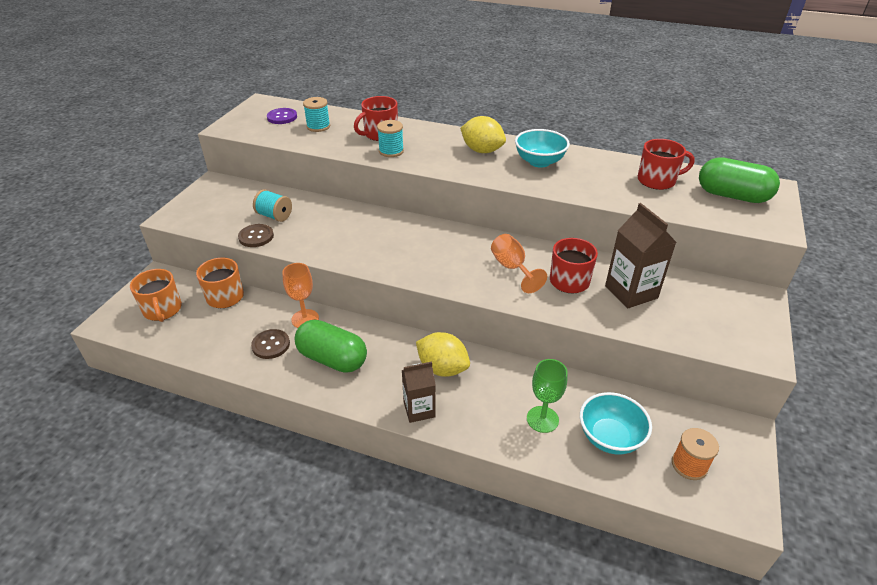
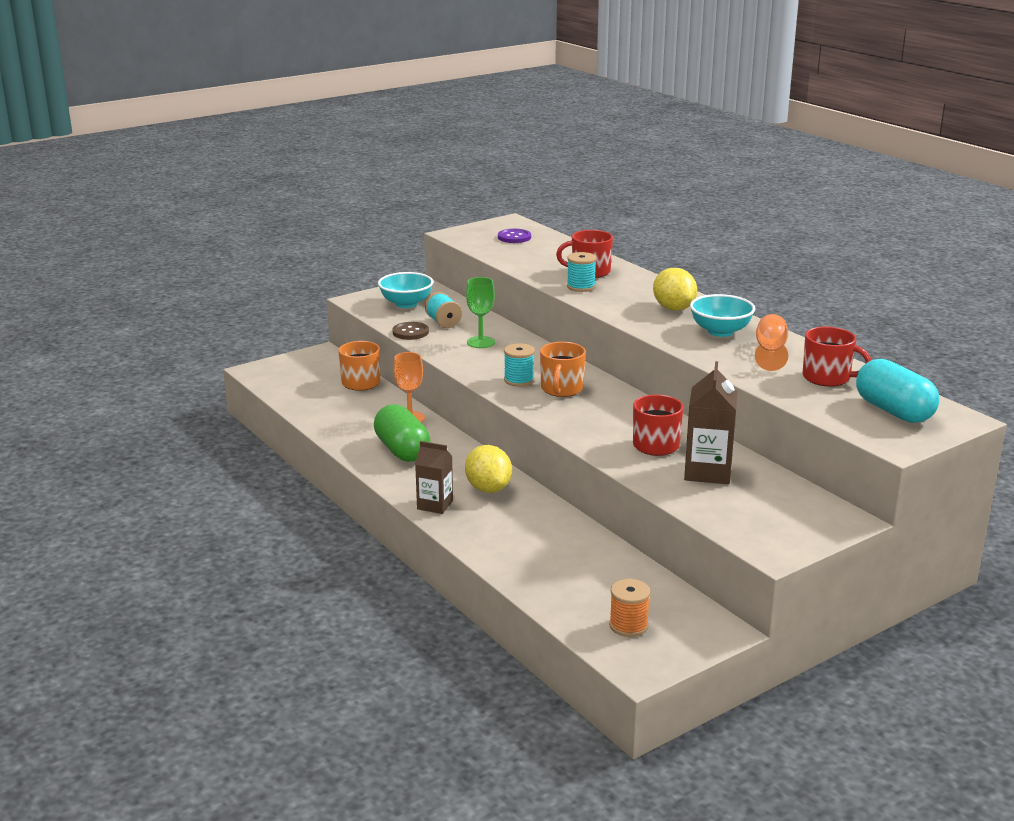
camera: 35 degrees right, 15 degrees down
orange mug [130,269,182,322] -> orange mug moved to [540,342,586,397]
brown button [251,329,290,359] -> none
turquoise spool [303,97,330,132] -> turquoise spool moved to [504,343,535,387]
orange goblet [491,234,547,293] -> orange goblet moved to [755,314,788,371]
green goblet [527,359,568,433] -> green goblet moved to [466,277,495,348]
turquoise bowl [580,392,652,455] -> turquoise bowl moved to [378,272,433,308]
green capsule [699,157,780,203] -> turquoise capsule [856,359,939,423]

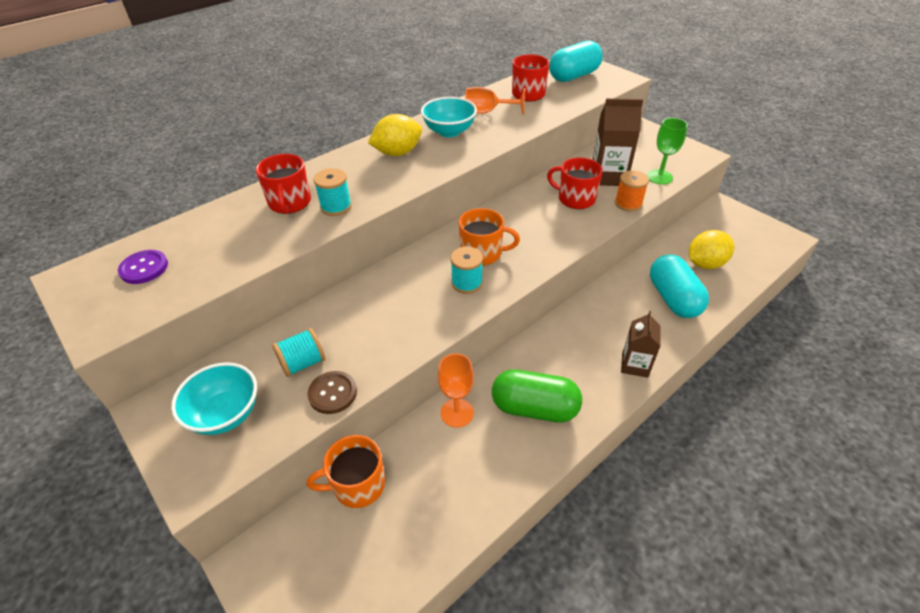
camera: 95 degrees left, 20 degrees up
green capsule [374,404,431,462] -> green capsule turned 45 degrees clockwise [492,369,582,423]
yellow lemon [465,445,512,493] -> yellow lemon moved to [689,230,734,269]
green goblet [466,277,495,348] -> green goblet moved to [647,118,688,185]
orange spool [609,579,650,637] -> orange spool moved to [615,170,649,212]
none -> turquoise capsule [650,254,709,318]

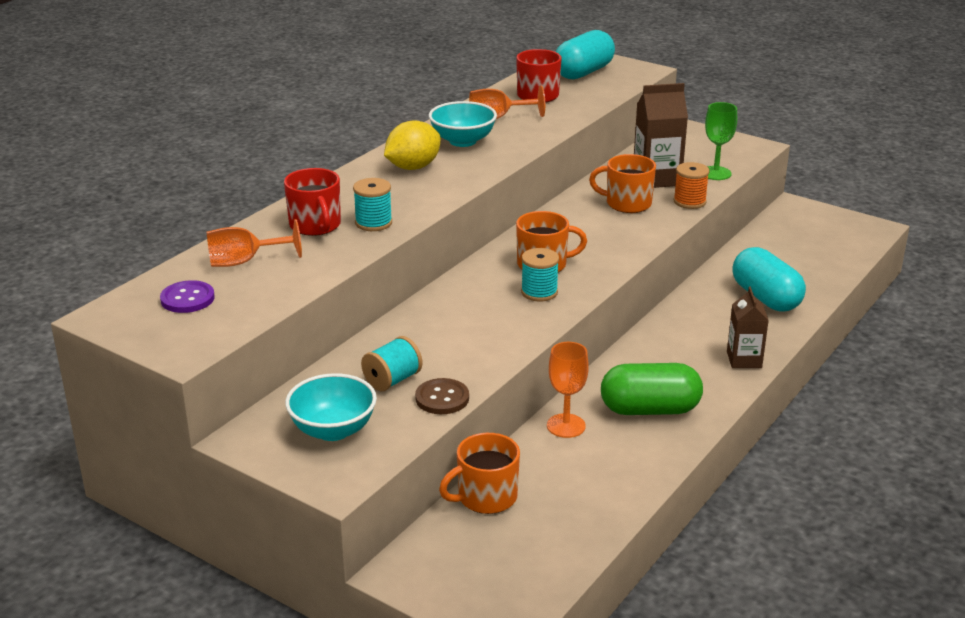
camera: 15 degrees left, 15 degrees down
red mug [547,157,603,209] -> orange mug [589,154,656,213]
yellow lemon [689,230,734,269] -> none
none -> orange goblet [206,219,302,267]

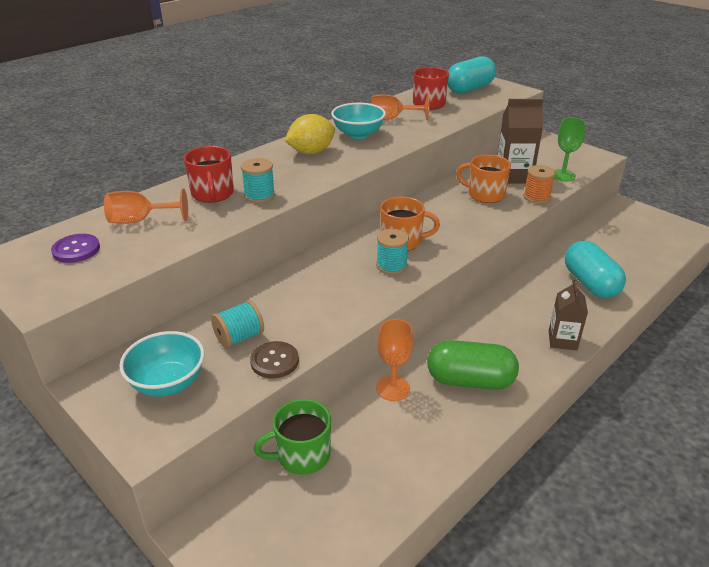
camera: 10 degrees right, 5 degrees up
orange mug [439,433,520,514] -> green mug [254,399,331,475]

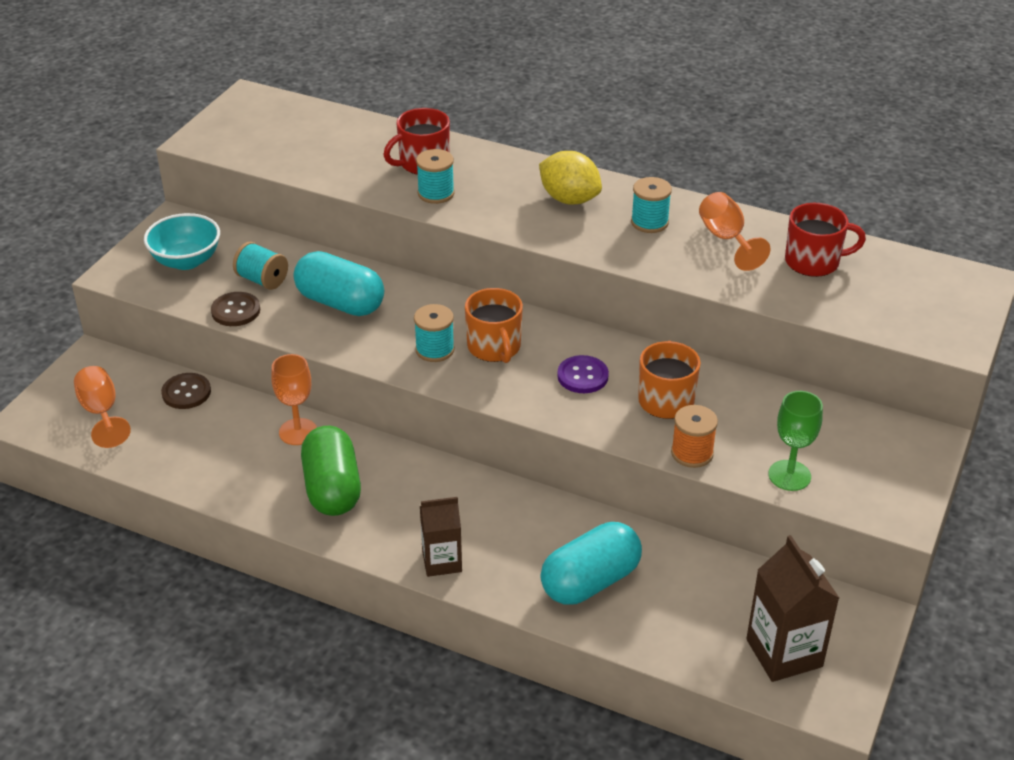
camera: 70 degrees right, 5 degrees up
purple button [51,234,100,263] -> purple button moved to [557,355,609,393]
orange goblet [104,188,188,224] -> orange goblet moved to [74,366,131,448]
green mug [254,399,331,475] -> brown button [161,373,211,409]
turquoise bowl [331,103,386,139] -> turquoise spool [631,177,672,233]
turquoise capsule [448,56,496,94] -> turquoise capsule moved to [294,251,384,316]
brown carton [497,99,543,184] -> brown carton moved to [746,535,839,682]

